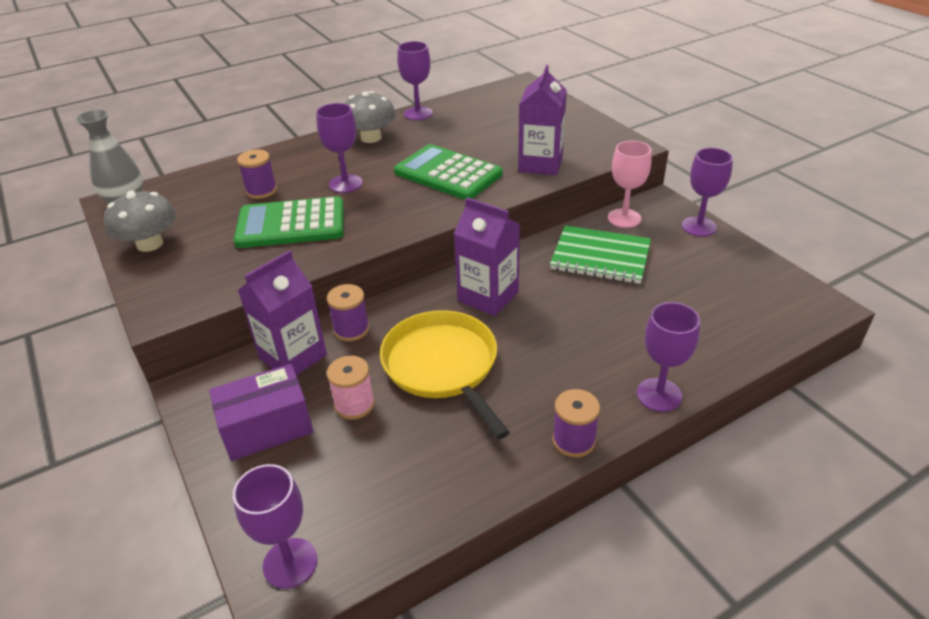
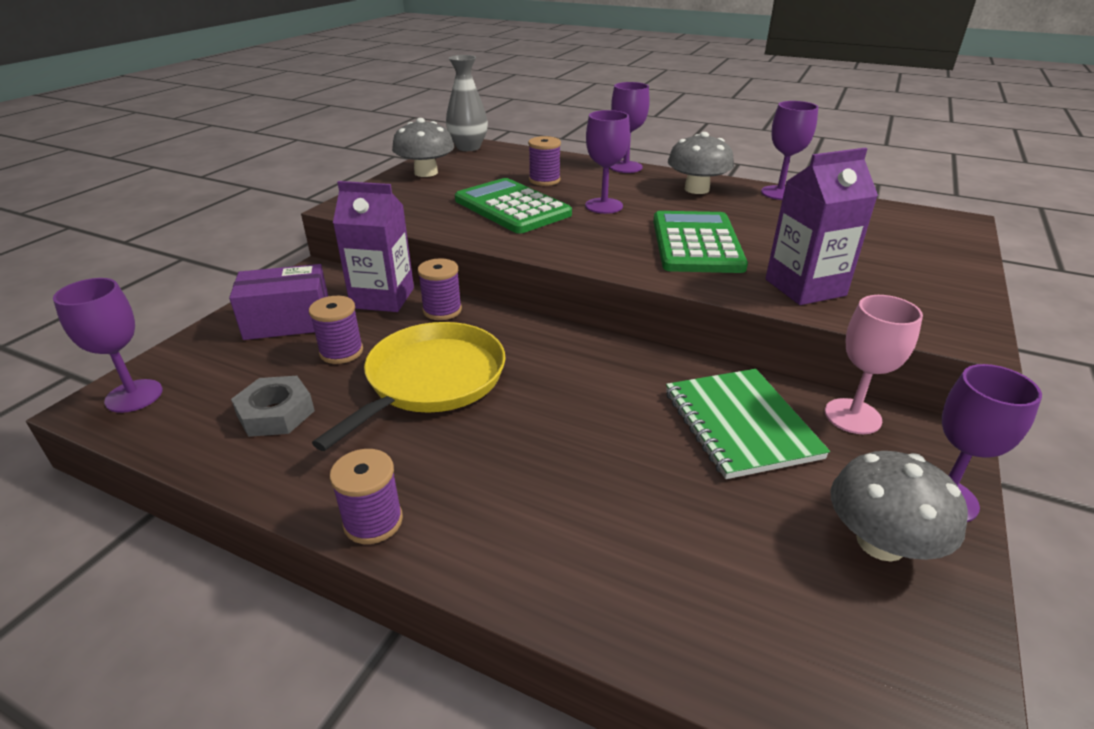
camera: 55 degrees right, 5 degrees down
purple box [209,364,313,461] -> purple box turned 45 degrees counterclockwise [229,264,328,340]
pink spool [327,356,375,420] -> purple spool [309,296,363,364]
purple carton [454,197,520,316] -> none
purple goblet [637,302,700,412] -> purple goblet moved to [609,82,650,173]
none -> grey nut [231,376,315,437]
none -> grey mushroom [831,451,968,562]

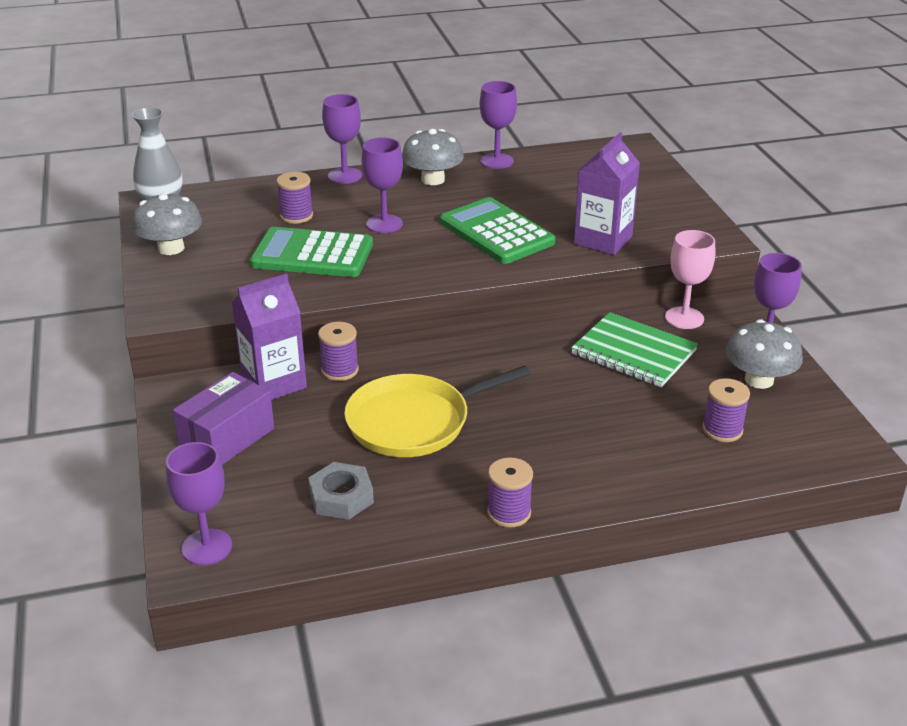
camera: 40 degrees left, 0 degrees up
purple spool [309,296,363,364] -> purple spool moved to [702,378,750,442]
yellow pan [312,322,505,451] -> yellow pan turned 105 degrees counterclockwise [344,366,531,457]

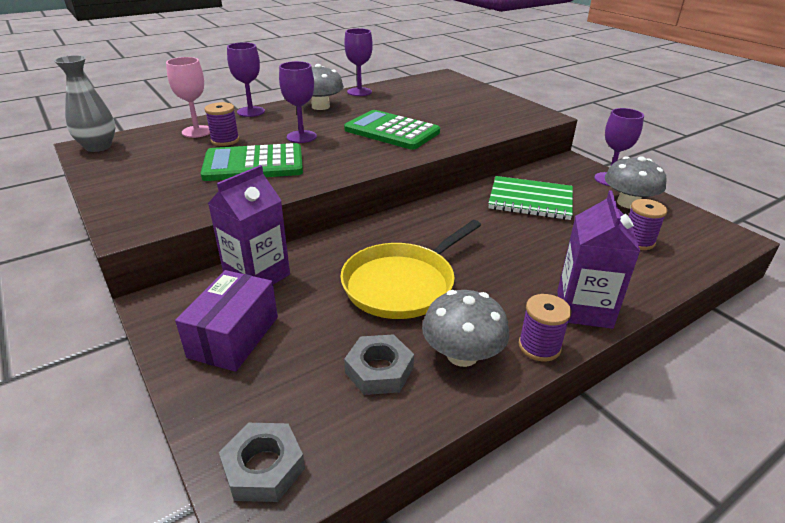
camera: 20 degrees left, 0 degrees up
grey mushroom [132,192,202,255] -> grey mushroom moved to [422,290,509,367]
purple goblet [166,442,232,565] -> grey nut [219,423,305,502]
purple spool [318,322,359,381] -> none
purple carton [574,132,640,255] -> purple carton moved to [557,190,640,329]
pink goblet [665,230,715,329] -> pink goblet moved to [166,57,210,138]

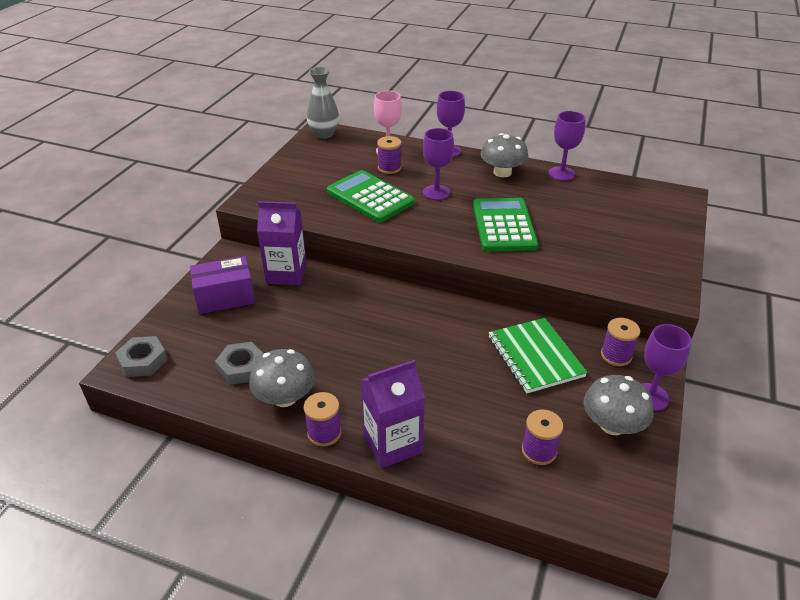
camera: 55 degrees right, 5 degrees up
yellow pan [340,220,481,319] -> none
none -> purple spool [601,318,640,366]

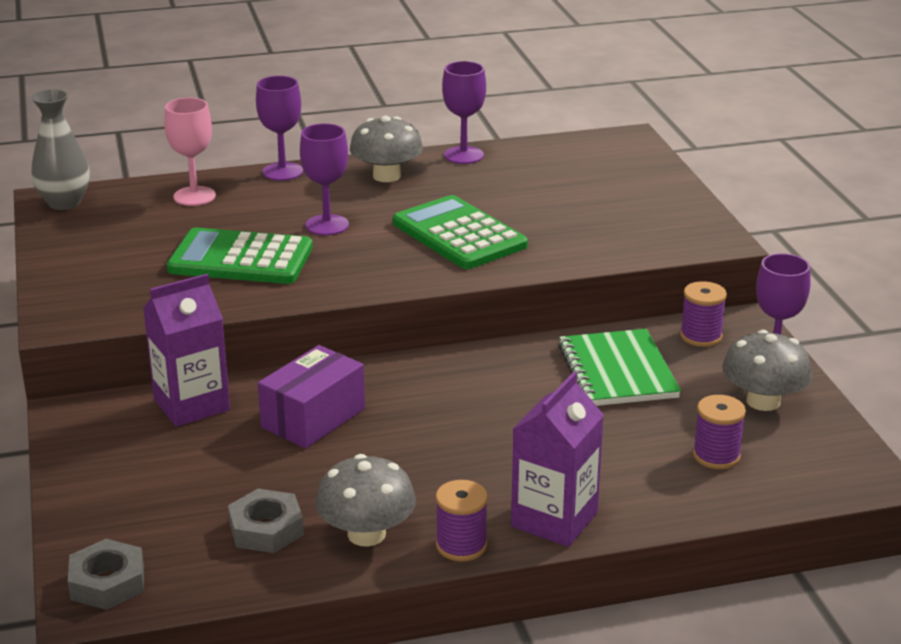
camera: 35 degrees left, 10 degrees down
purple box [190,256,256,314] -> purple box moved to [258,345,365,449]
purple spool [377,136,401,174] -> none
green notebook [488,318,588,393] -> green notebook turned 45 degrees clockwise [558,329,681,406]

